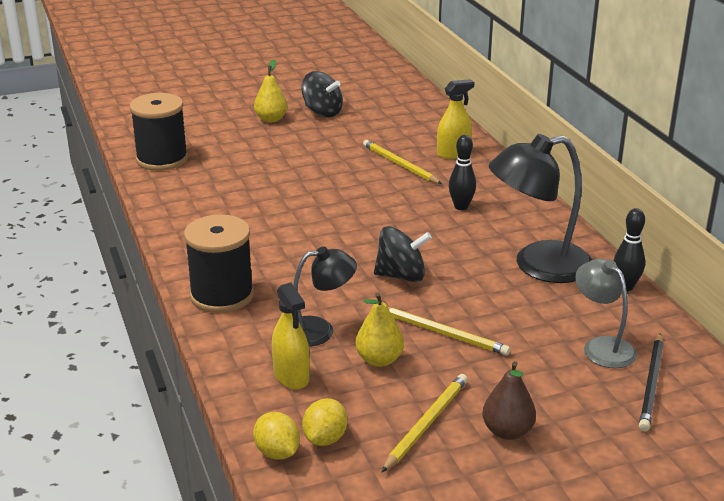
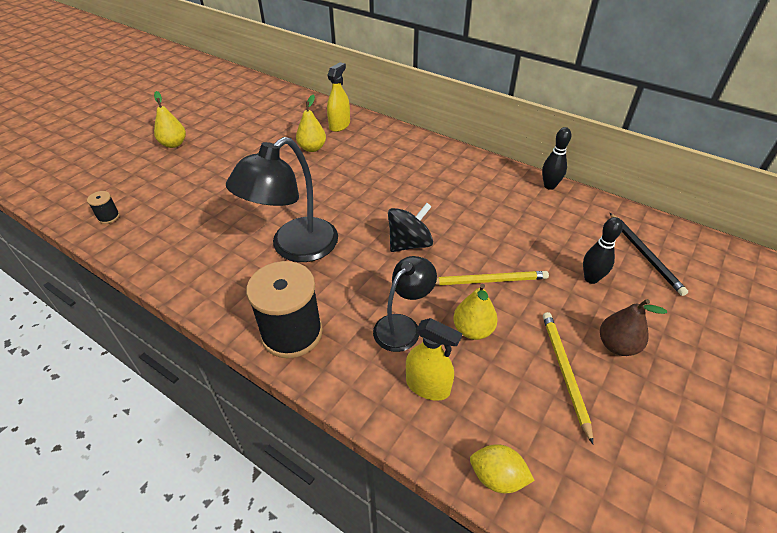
camera: 35 degrees left, 15 degrees up
black spool [130,93,188,171] -> black spool [87,191,120,224], size x0.43
black spinning top [301,71,343,117] -> none
yellow lemon [302,398,347,446] -> none
yellow pencil [363,140,442,184] -> yellow pear [296,95,326,152]
black bowling pin [449,135,476,210] -> black bowling pin moved to [583,217,623,284]
black lamp [489,134,592,283] -> black lamp moved to [226,137,338,262]
grey lamp [575,259,637,368] -> none

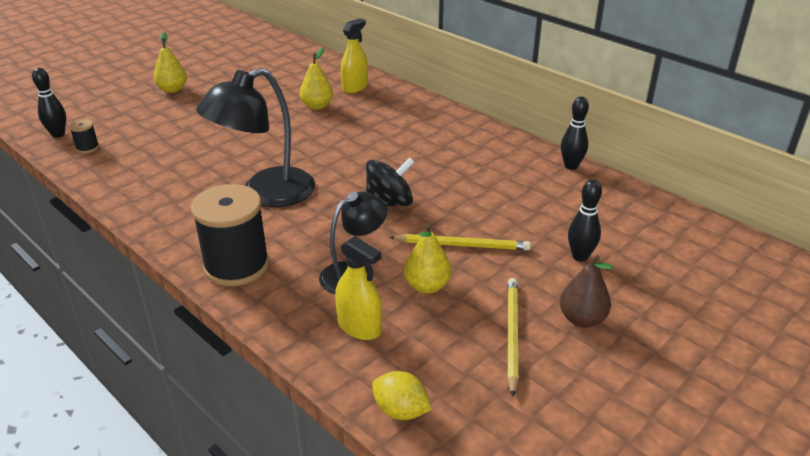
camera: 10 degrees right, 10 degrees down
black pencil [610,213,688,296] -> none
none -> black bowling pin [32,68,66,138]

